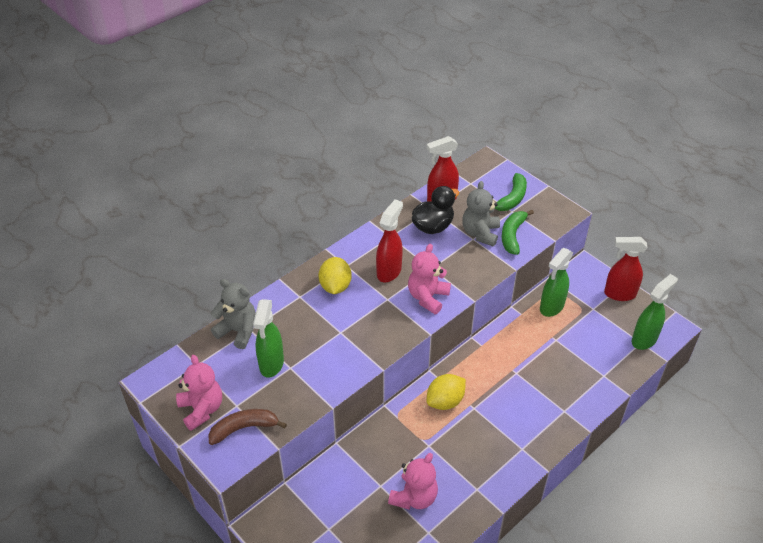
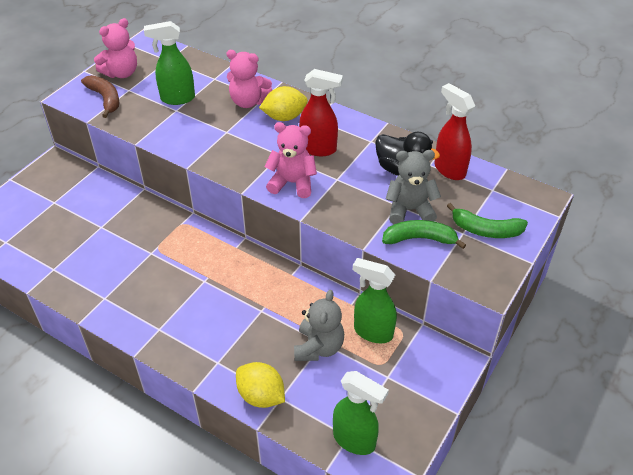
camera: 75 degrees right, 0 degrees up
grey teddy bear [211,279,256,349] -> grey teddy bear moved to [294,290,344,361]
pink teddy bear [388,453,438,510] -> pink teddy bear moved to [226,50,272,108]
yellow lemon [427,374,466,410] -> yellow lemon moved to [236,362,285,408]
red spray bottle [604,237,647,301] -> none

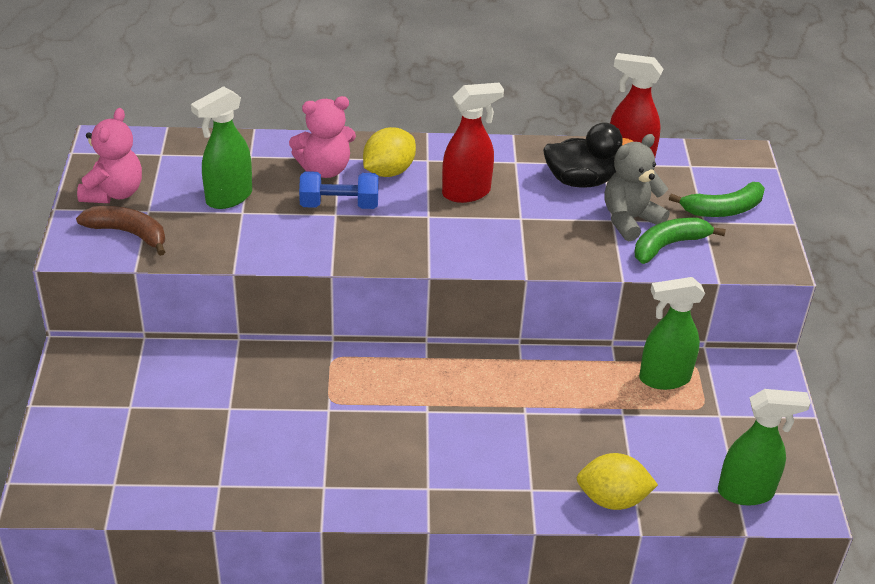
camera: 35 degrees left, 5 degrees down
pink teddy bear [264,122,317,198] -> none
grey teddy bear [294,290,344,361] -> none
none -> blue dumbbell [299,171,379,209]

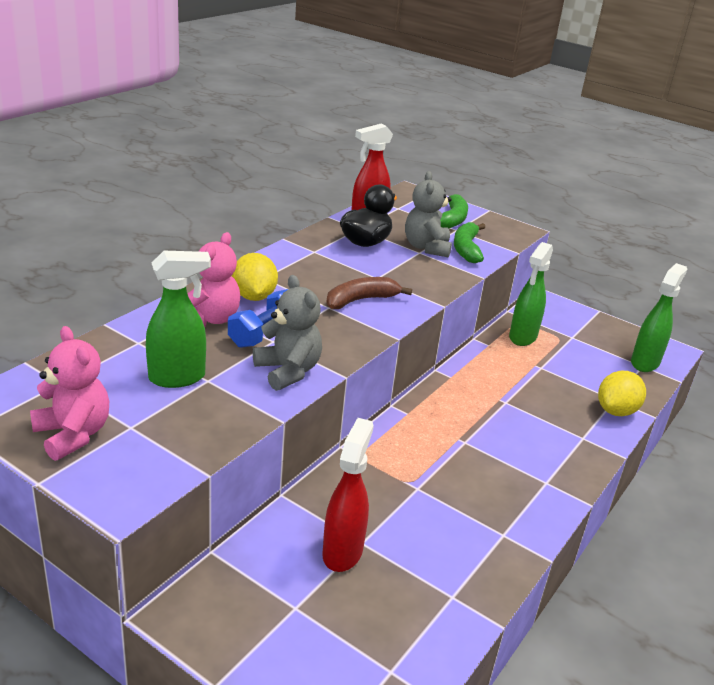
camera: 55 degrees left, 10 degrees down
brown banana [76,206,165,256] -> brown banana moved to [326,277,412,309]
green spray bottle [191,86,252,209] -> green spray bottle turned 105 degrees counterclockwise [146,251,211,388]
red spray bottle [442,83,504,203] -> red spray bottle moved to [322,418,374,572]
none -> grey teddy bear [253,275,322,391]

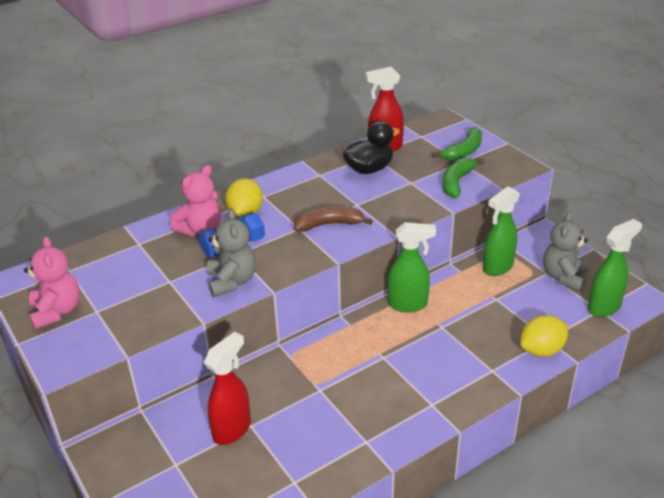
camera: 25 degrees right, 5 degrees up
green spray bottle [146,251,211,388] -> green spray bottle moved to [388,222,436,312]
grey teddy bear [405,171,452,258] -> grey teddy bear moved to [543,212,588,292]

